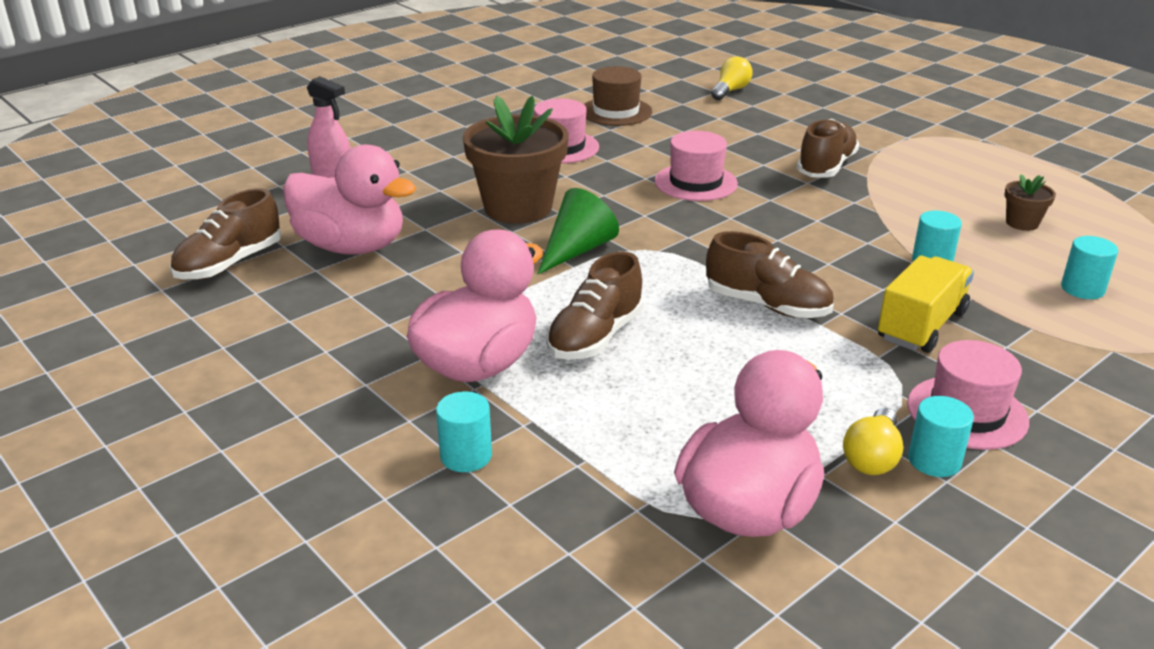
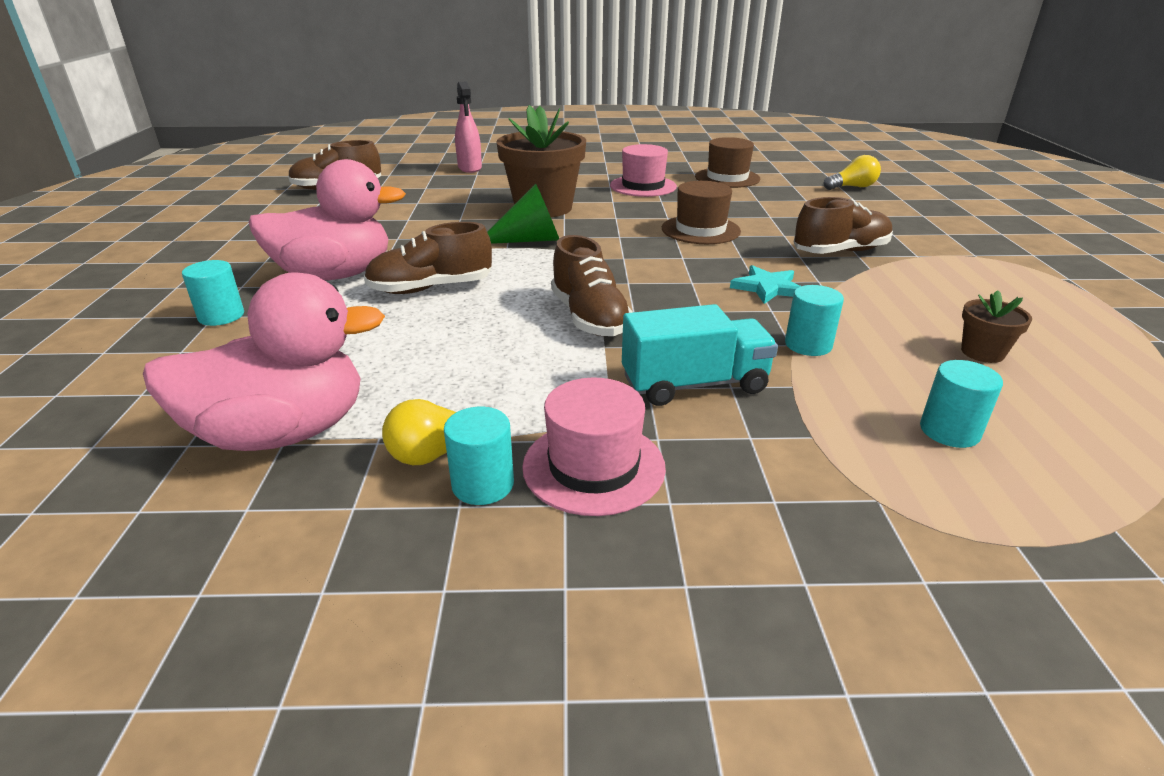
camera: 40 degrees right, 0 degrees up
pink duck [283,144,416,255] -> none
pink hat [655,131,738,201] -> brown hat [662,181,741,244]
yellow truck [878,255,974,353] -> turquoise truck [622,304,778,406]
none -> turquoise star [730,265,801,304]

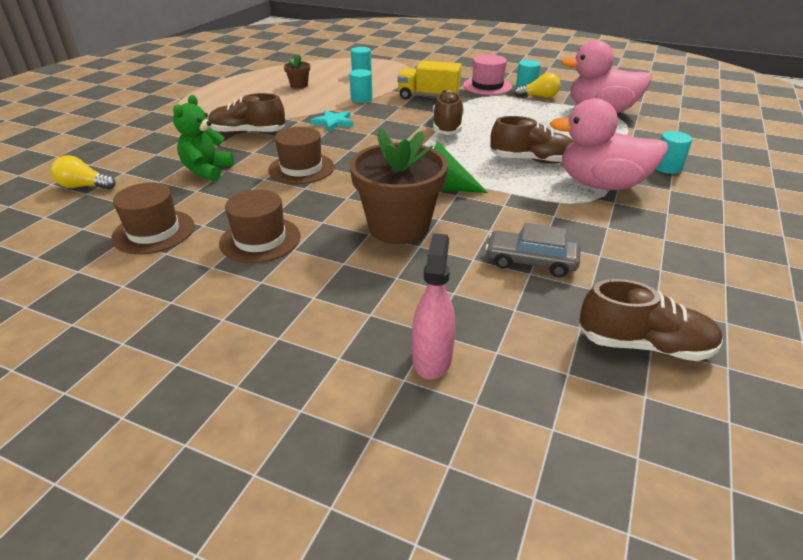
camera: 155 degrees left, 5 degrees up
pink hat [610,144,677,197] -> brown hat [219,189,301,263]
turquoise truck [622,304,778,406] -> yellow truck [397,61,462,99]
none -> green teddy bear [173,95,234,181]
none -> grey car [485,223,580,278]

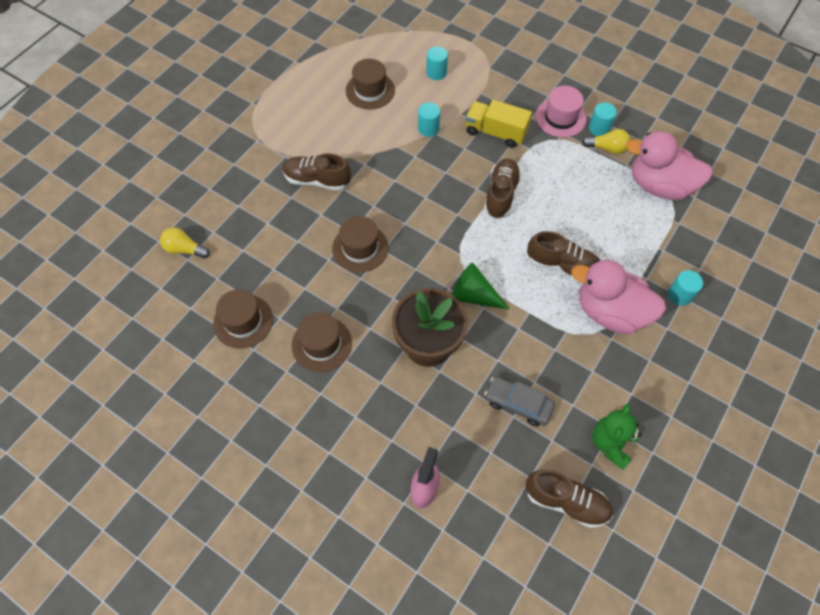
camera: 10 degrees right, 25 degrees up
green teddy bear [173,95,234,181] -> green teddy bear moved to [592,404,642,470]
brown flower pot [284,55,310,89] -> brown hat [346,59,395,109]
turquoise star [310,110,353,132] -> none

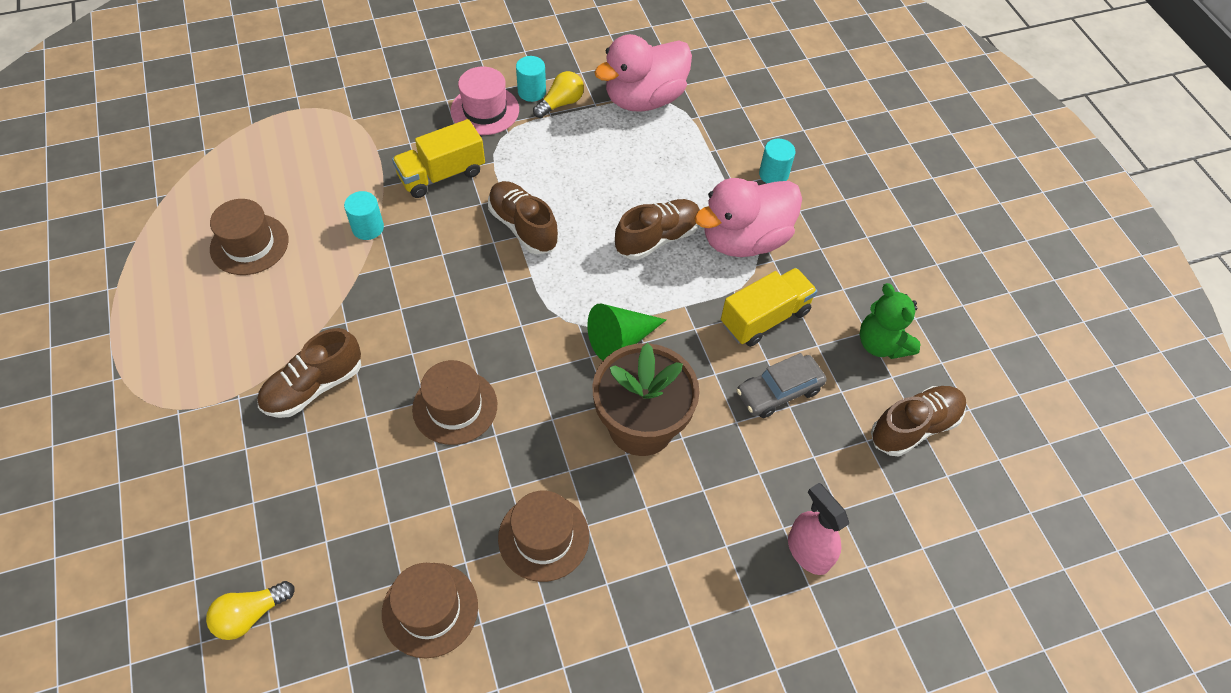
camera: 55 degrees left, 5 degrees down
turquoise cylinder [426,46,448,80] -> none
none -> yellow truck [721,268,817,347]

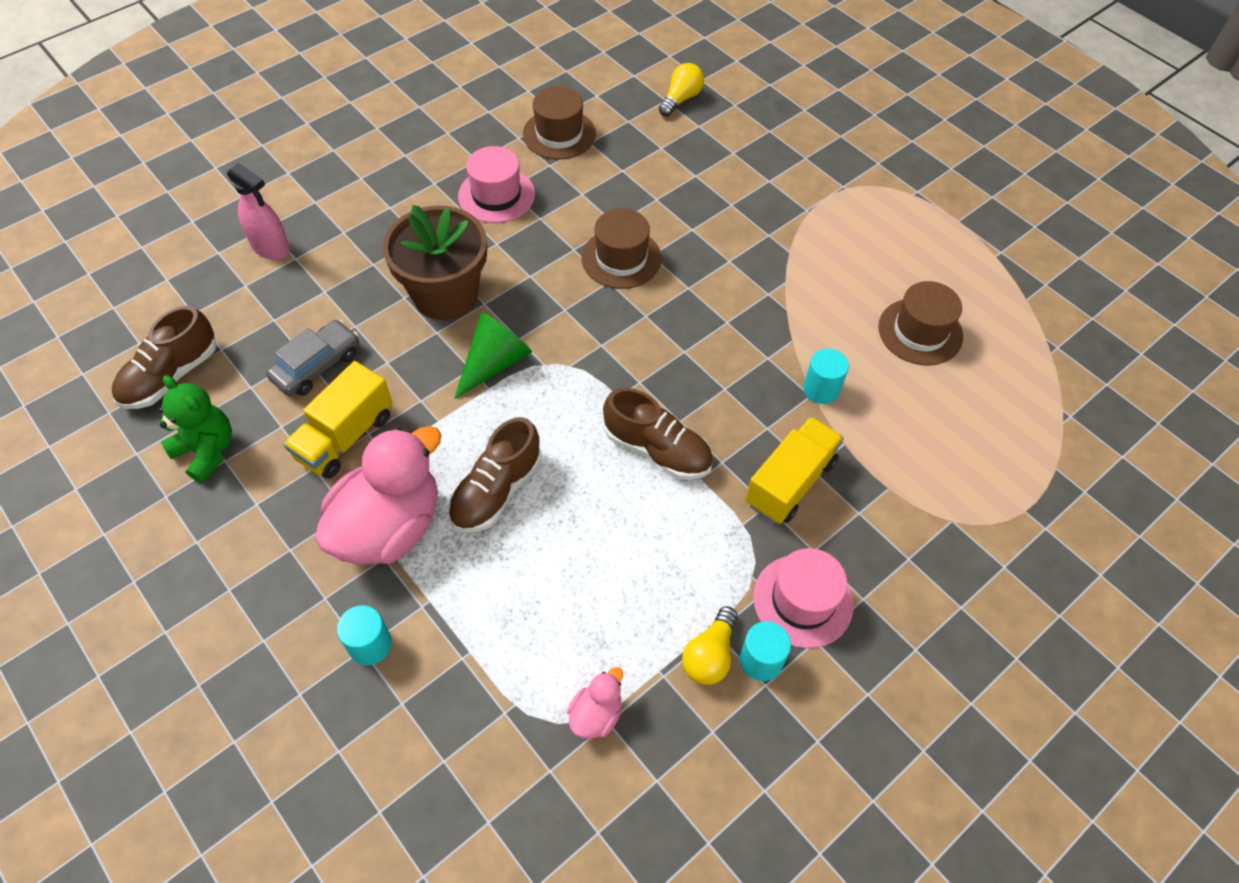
camera: 160 degrees right, 0 degrees up
brown shoe [257,328,361,418] -> none
brown hat [498,491,589,582] -> pink hat [458,146,535,223]
pink duck [594,34,692,112] -> pink duck [567,667,623,739], size x0.44

